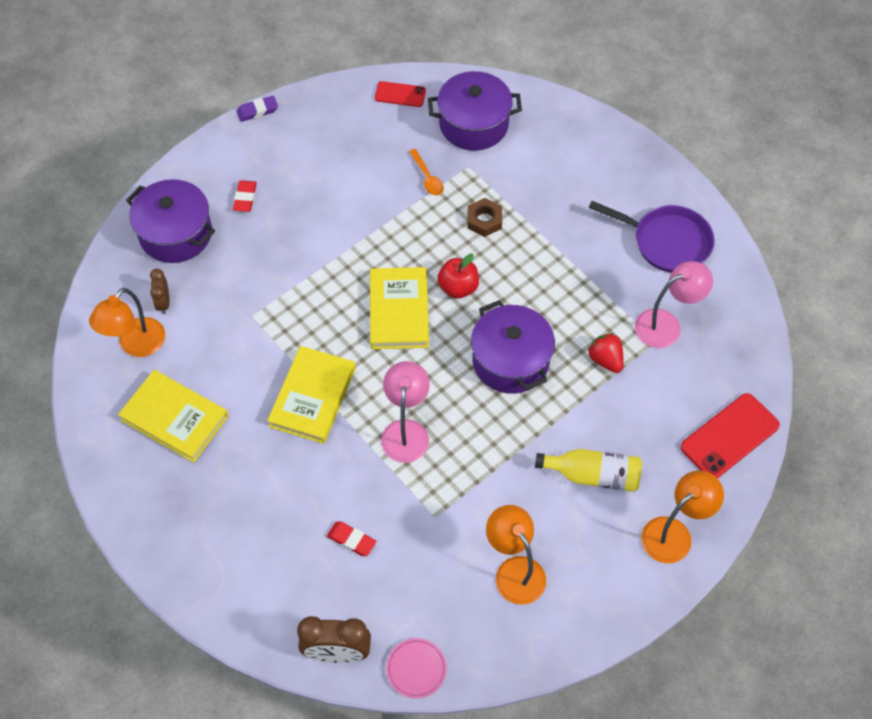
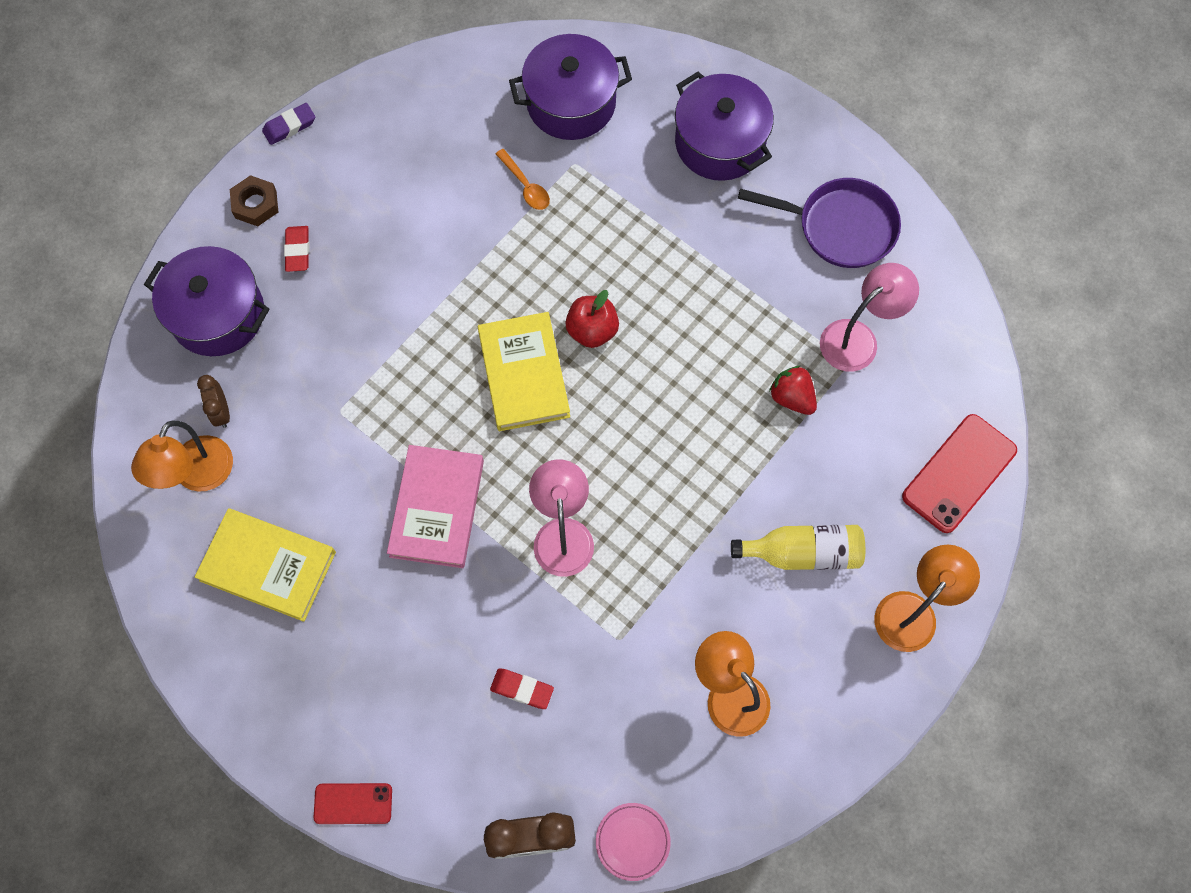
camera: 10 degrees left, 10 degrees up
yellow book [267,346,356,444] -> pink book [387,445,484,568]
red phone [375,81,426,107] -> red phone moved to [314,783,392,824]
brown nut [468,198,502,237] -> brown nut moved to [230,175,278,226]
purple pot [471,300,555,394] -> purple pot moved to [675,72,774,181]

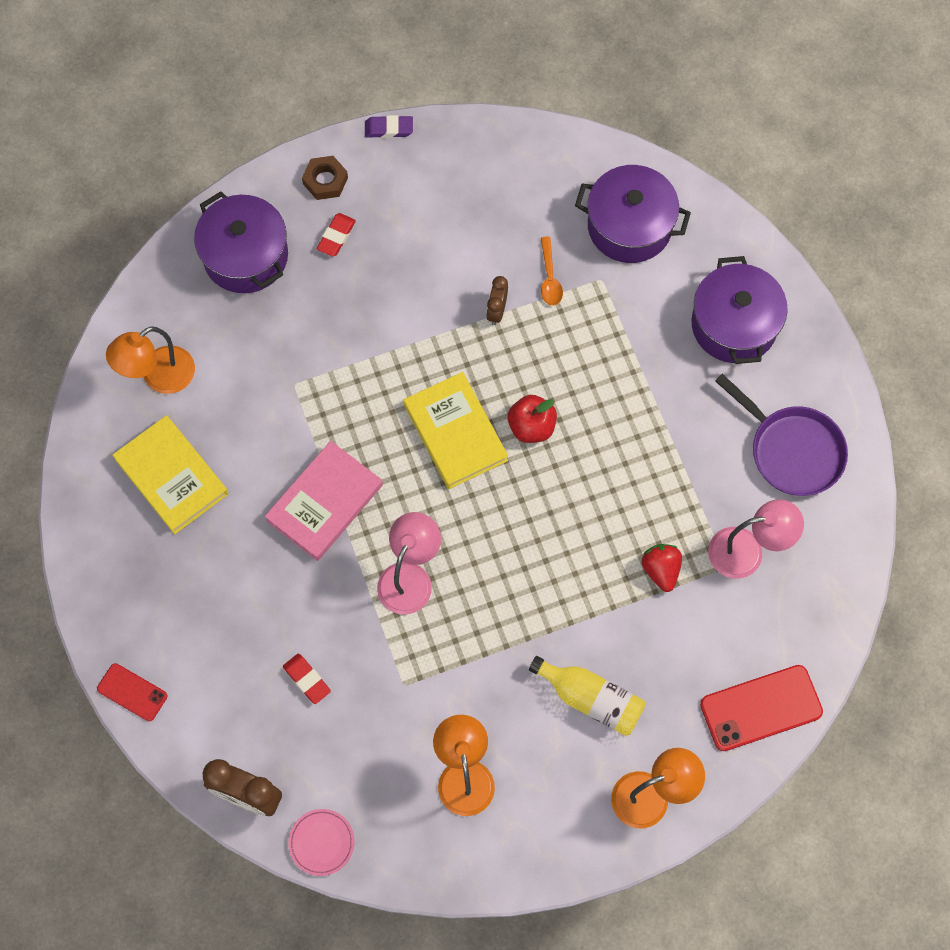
camera: 30 degrees right, 0 degrees up
brown clock [197,375,230,428] -> brown clock moved to [486,276,508,325]
yellow book [478,312,570,431] -> yellow book turned 45 degrees counterclockwise [404,372,508,489]

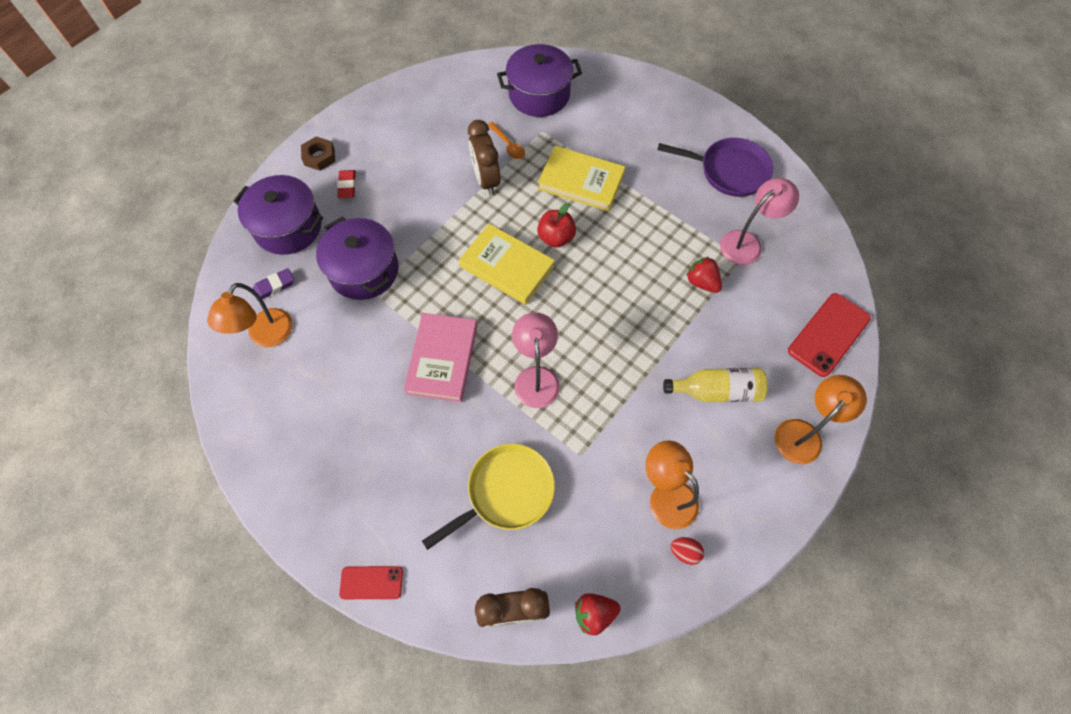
camera: 30 degrees left, 5 degrees down
yellow book [112,415,228,534] -> yellow book moved to [538,146,625,211]
red eraser [283,654,331,704] -> yellow pan [422,444,555,550]
pink plate [288,809,355,876] -> red strawberry [575,593,621,636]
purple eraser [365,115,413,138] -> purple eraser moved to [253,268,294,301]
brown clock [486,276,508,325] -> brown clock [468,120,501,196], size x1.73
purple pot [691,256,788,364] -> purple pot moved to [316,216,399,300]
none -> red egg [670,537,704,565]

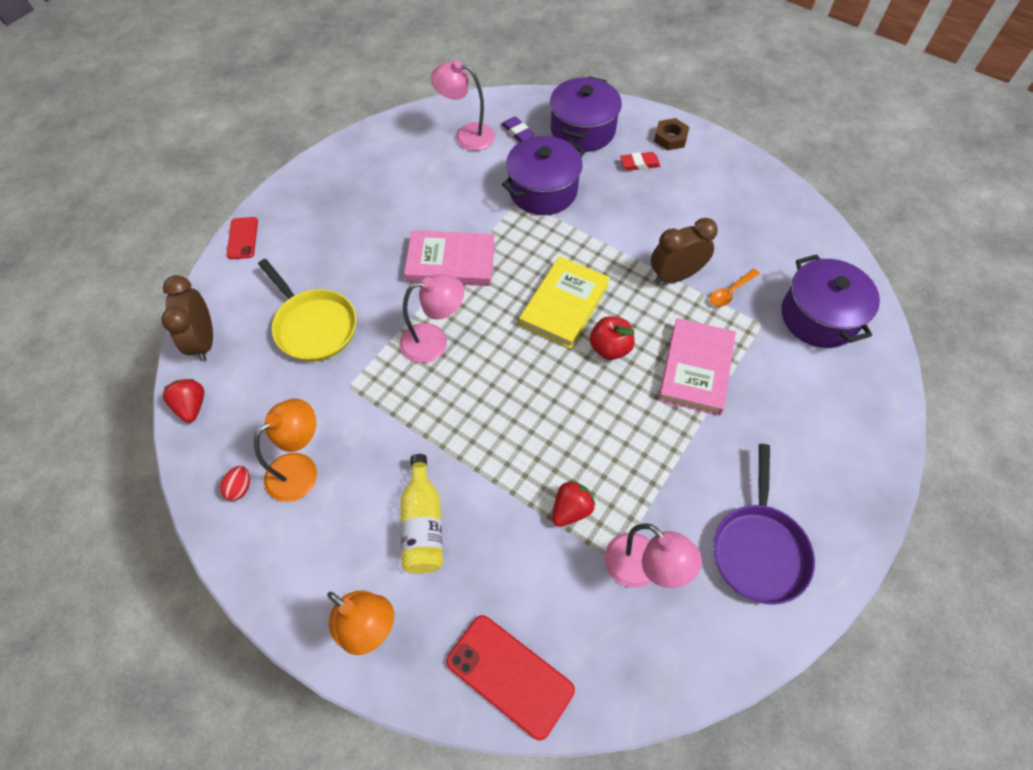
camera: 85 degrees right, 5 degrees down
orange lamp [207,283,293,347] -> pink lamp [431,60,495,151]
yellow book [538,146,625,211] -> pink book [658,318,736,416]

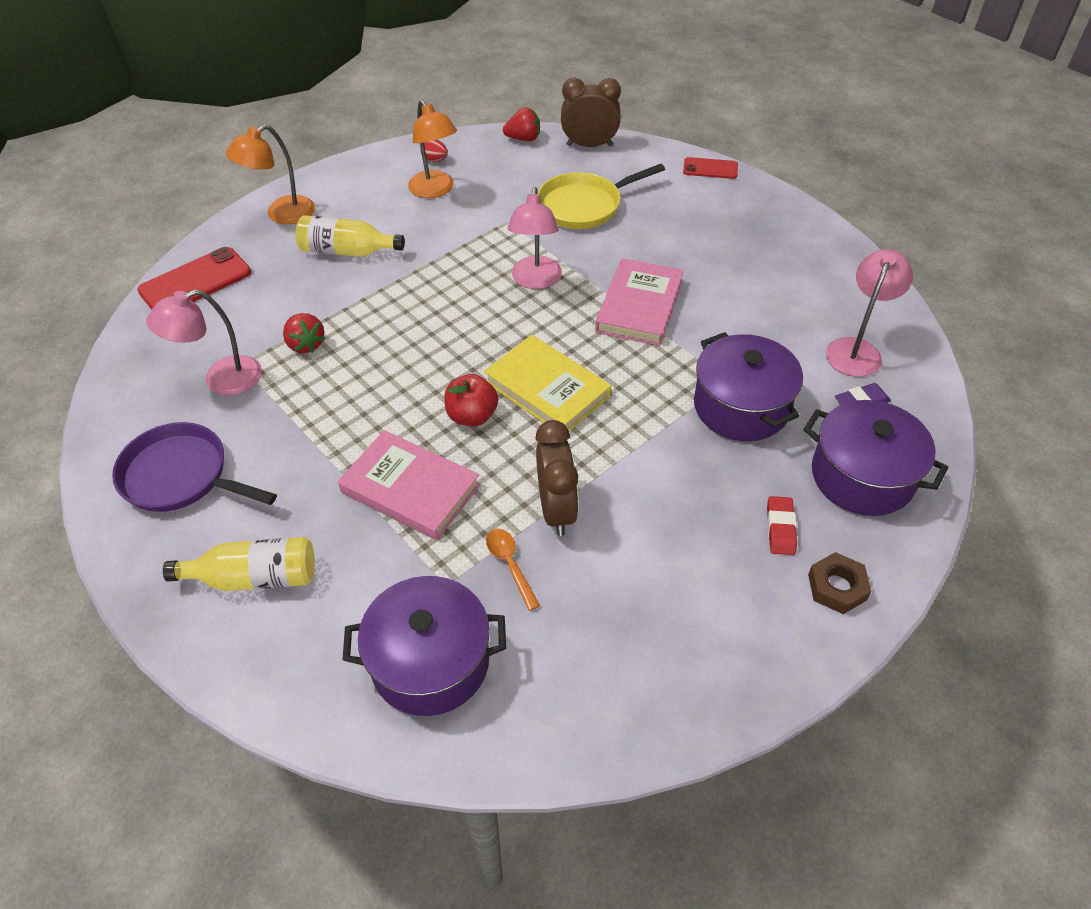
camera: 105 degrees right, 10 degrees down
none -> yellow bottle [163,537,315,591]

